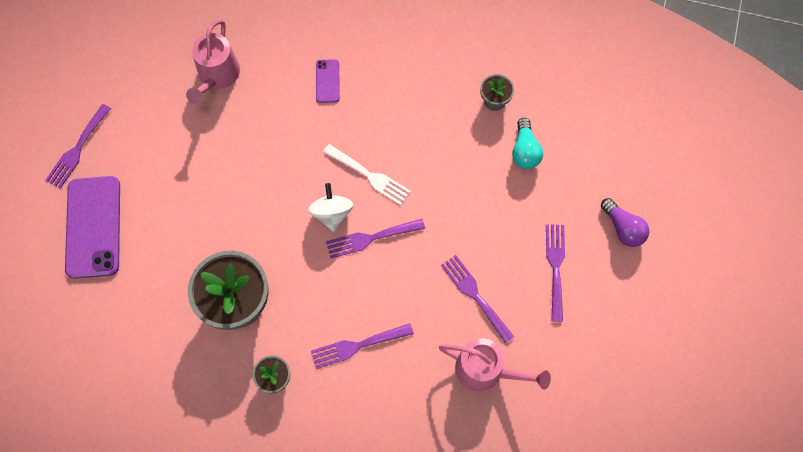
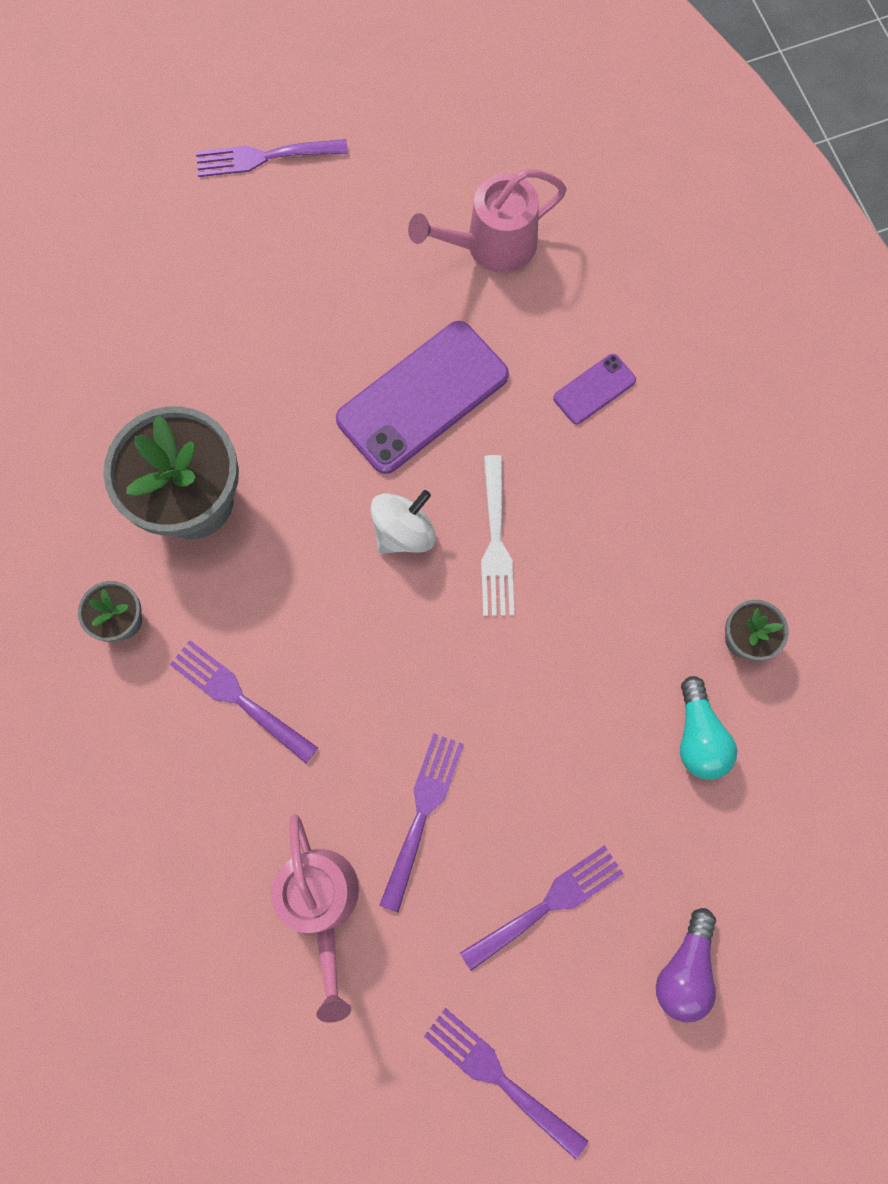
camera: 55 degrees right, 5 degrees up
purple phone [65,176,120,279] -> purple phone moved to [336,321,509,474]
purple fork [326,219,425,258] -> purple fork moved to [424,1008,588,1159]
turquoise light bulb [512,118,543,169] -> turquoise light bulb turned 60 degrees counterclockwise [680,676,737,780]

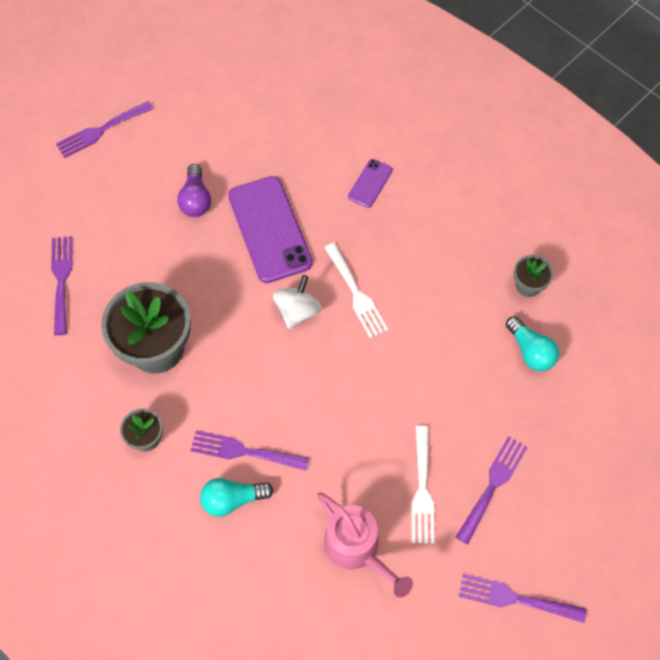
camera: 25 degrees left, 10 degrees down
purple phone [336,321,509,474] -> purple phone turned 45 degrees counterclockwise [228,176,313,283]
purple fork [379,733,464,913] -> purple fork moved to [51,236,72,335]
pink watering can [408,169,567,273] -> none
purple light bulb [656,908,716,1023] -> purple light bulb moved to [177,164,211,217]
none -> turquoise light bulb [200,478,274,517]
none -> white fork [411,425,434,544]

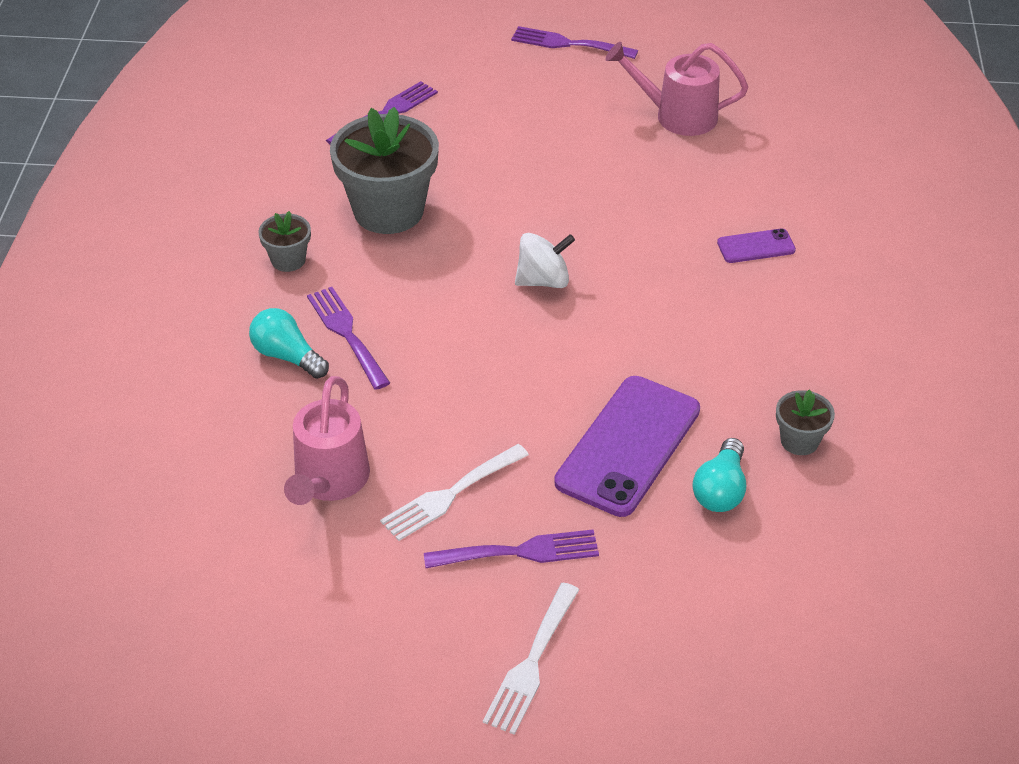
camera: 50 degrees right, 20 degrees down
purple light bulb [177,164,211,217] -> none
purple phone [228,176,313,283] -> purple phone moved to [554,376,700,517]
white fork [324,243,388,338] -> white fork moved to [483,583,579,735]
purple fork [459,574,586,623] -> none
none -> pink watering can [605,42,748,136]

